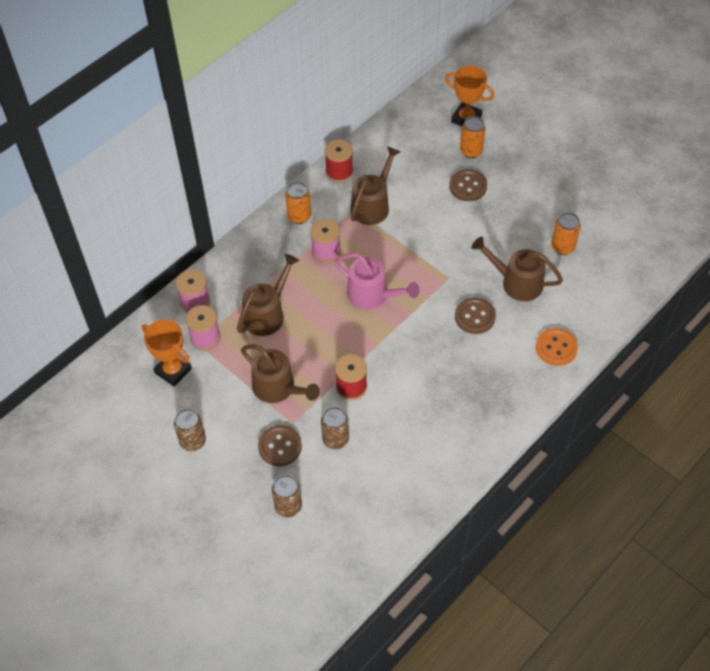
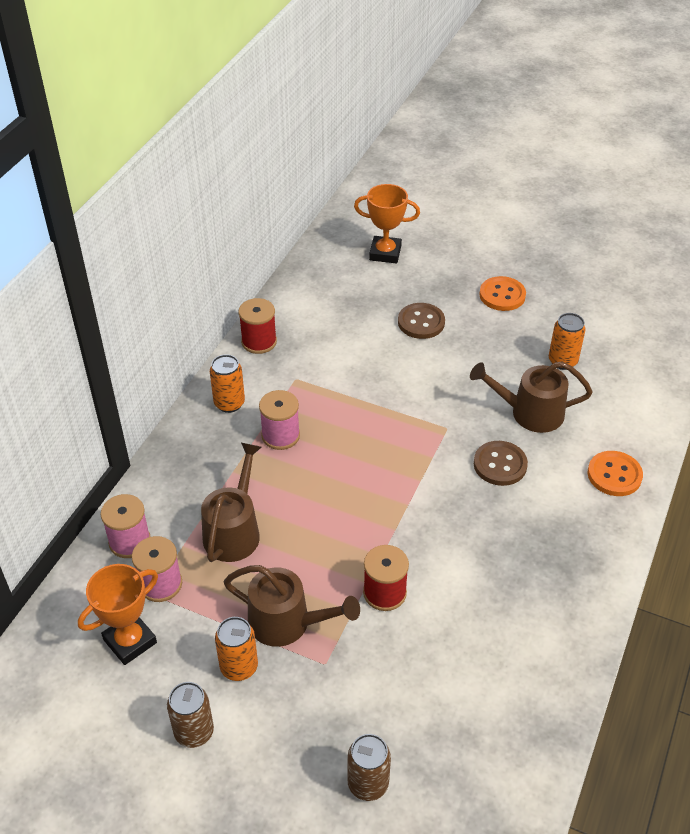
camera: 20 degrees left, 10 degrees down
orange trophy [142,319,192,387] -> orange trophy turned 60 degrees counterclockwise [78,564,158,665]
brown button [258,425,302,466] -> none
brown can [321,407,349,449] -> none
pink watering can [335,253,420,309] -> none
brown watering can [351,146,401,225] -> none
orange can [460,116,486,158] -> orange can moved to [215,617,258,681]
none -> orange button [479,276,526,311]

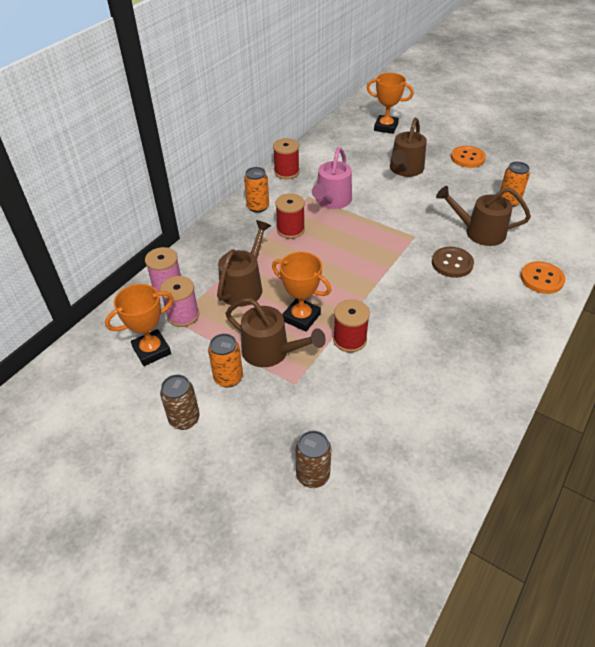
camera: 10 degrees right, 0 degrees up
pink spool [259,390,300,450] -> red spool [275,193,305,239]
brown button [398,303,445,339] -> brown watering can [390,118,427,177]
none -> orange trophy [272,252,331,331]
none -> pink watering can [312,147,352,209]

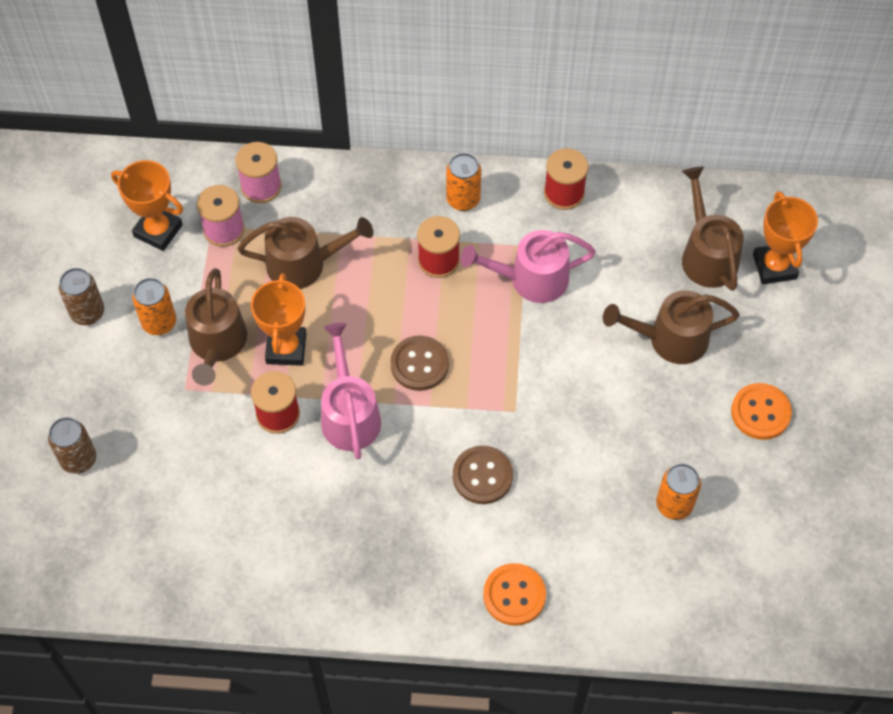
camera: 60 degrees right, 15 degrees up
brown watering can [436,186,531,246] -> brown watering can moved to [682,167,744,291]
none -> pink watering can [321,323,381,459]
none -> brown button [390,335,449,391]

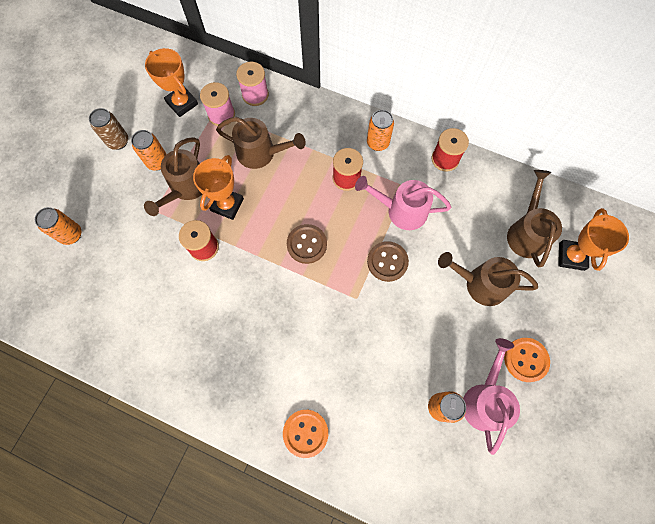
camera: 20 degrees right, 10 degrees up
brown can [48,417,96,474] -> orange can [35,207,81,245]
pink watering can [321,323,381,459] -> pink watering can moved to [463,338,520,455]
brown button [453,446,513,504] -> brown button moved to [367,241,409,282]

